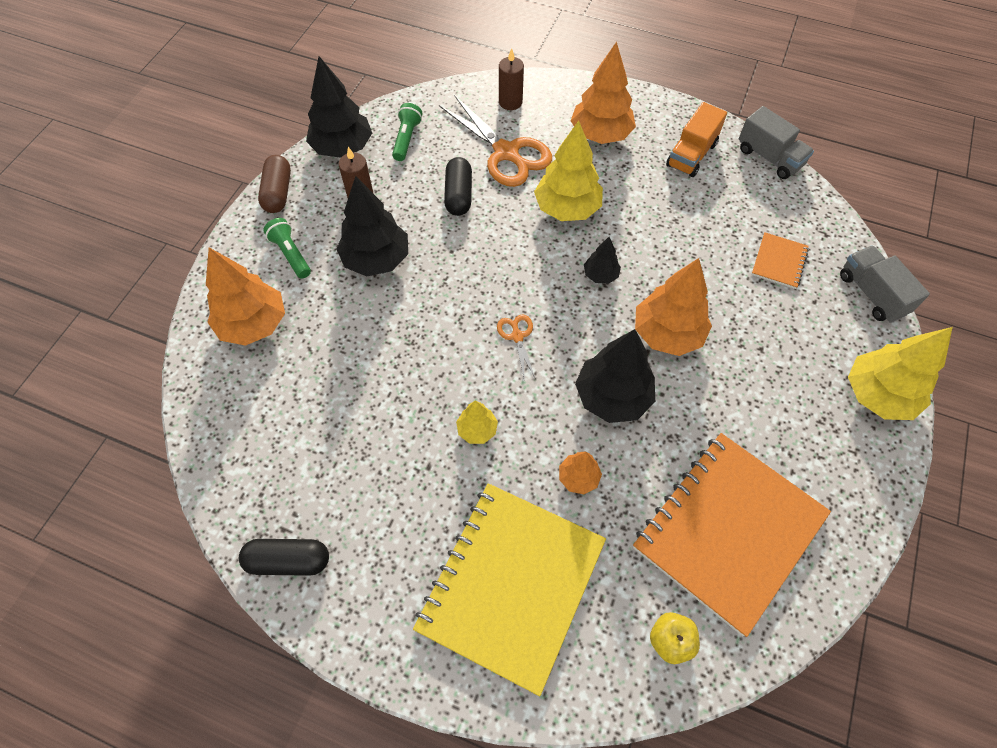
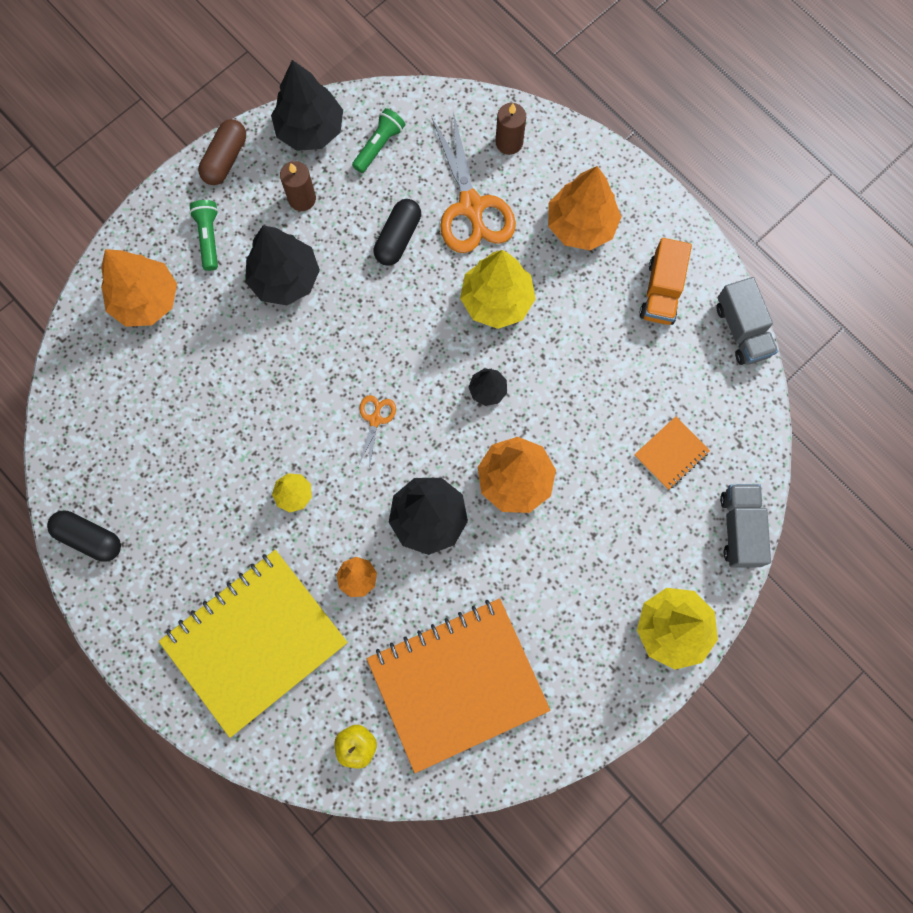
camera: 25 degrees right, 15 degrees up
orange truck [666,102,727,177] -> orange truck turned 45 degrees counterclockwise [639,238,692,325]

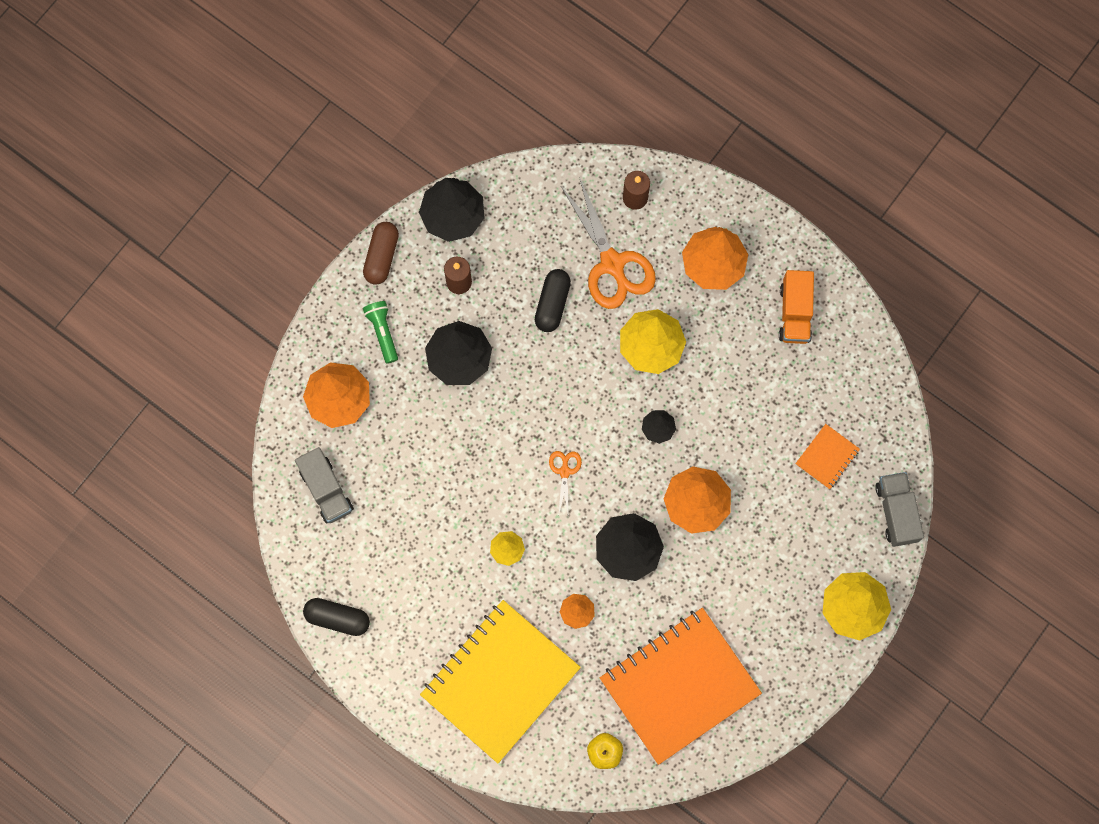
camera: 10 degrees left, 0 degrees up
green flashlight [352,108,405,173] -> none
grey truck [716,277,778,365] -> grey truck moved to [295,447,354,523]

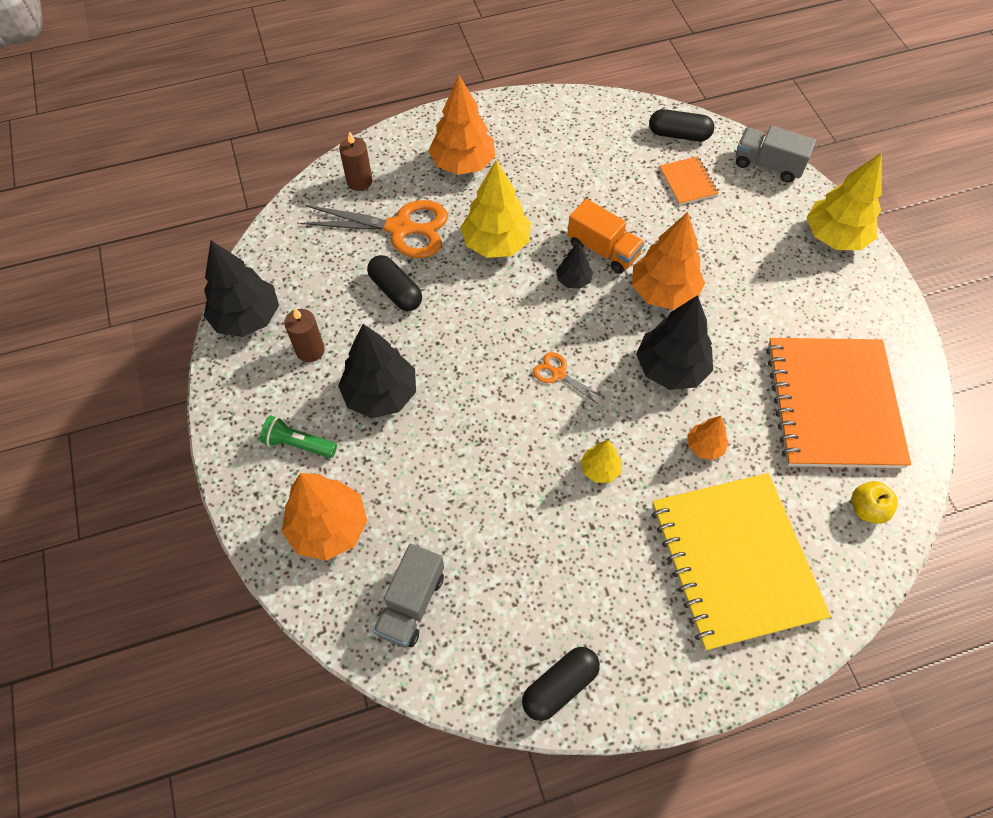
camera: 55 degrees left, 15 degrees down
grey truck [295,447,354,523] -> grey truck turned 105 degrees clockwise [373,544,444,647]
brown capsule [363,222,399,285] -> none
orange truck [779,270,814,344] -> orange truck moved to [567,199,645,274]
none -> black capsule [649,109,714,141]

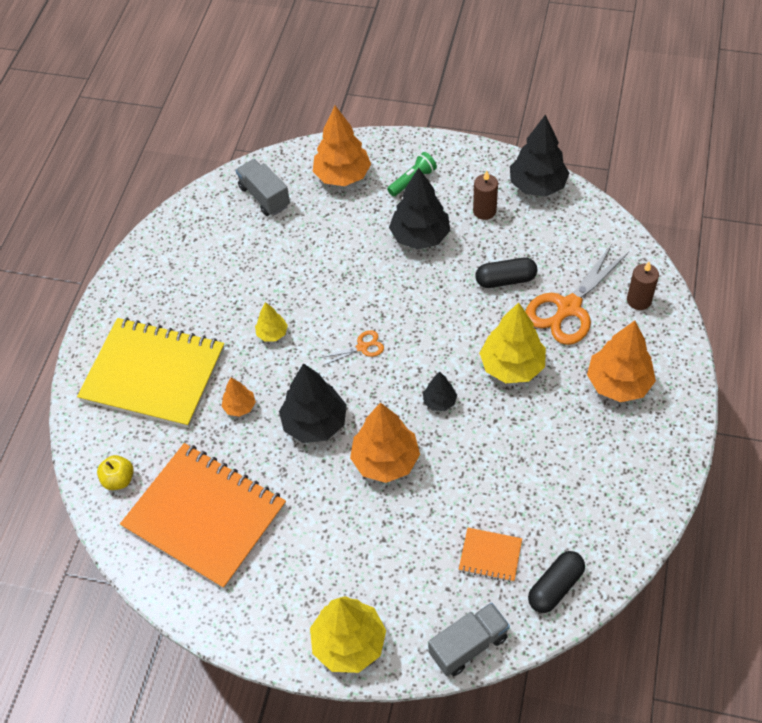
camera: 125 degrees right, 5 degrees down
black capsule [522,647,600,721] -> none
orange truck [567,199,645,274] -> none

